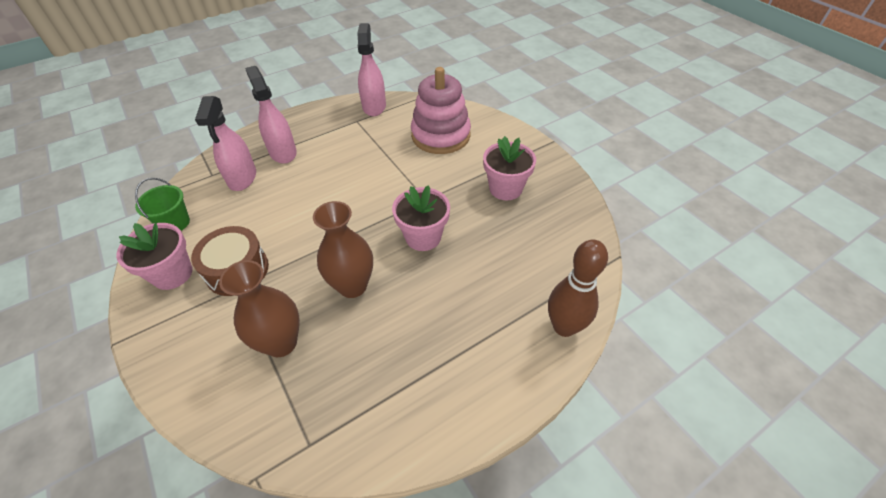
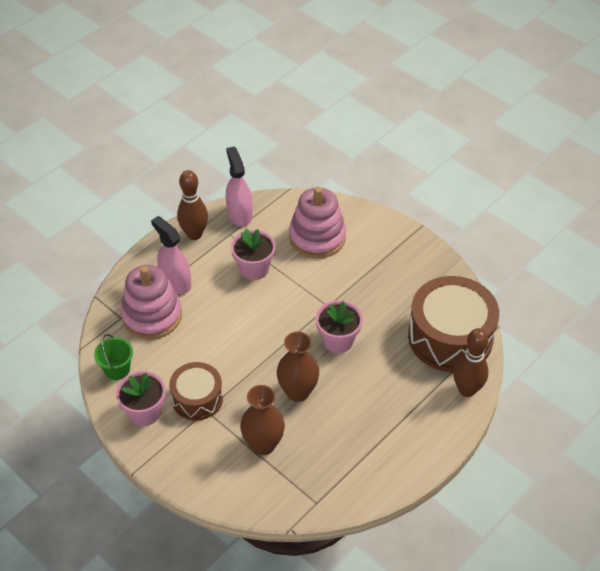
camera: 15 degrees left, 0 degrees up
pink spray bottle [195,96,256,191] -> pink stacking toy [120,265,182,339]
pink flower pot [483,136,536,201] -> pink flower pot moved to [231,228,276,280]
none -> brown bowling pin [177,170,208,240]
none -> brown drum [408,276,499,372]

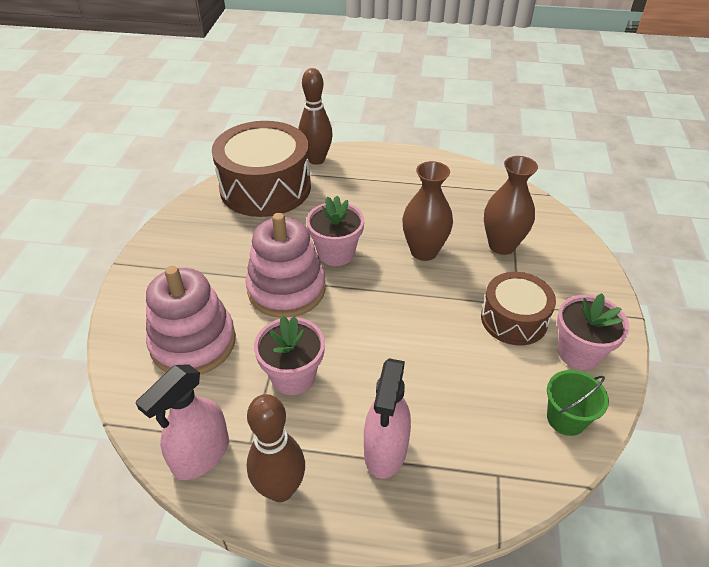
camera: 125 degrees left, 5 degrees down
pink stacking toy [120,265,182,339] -> pink stacking toy moved to [246,213,326,318]

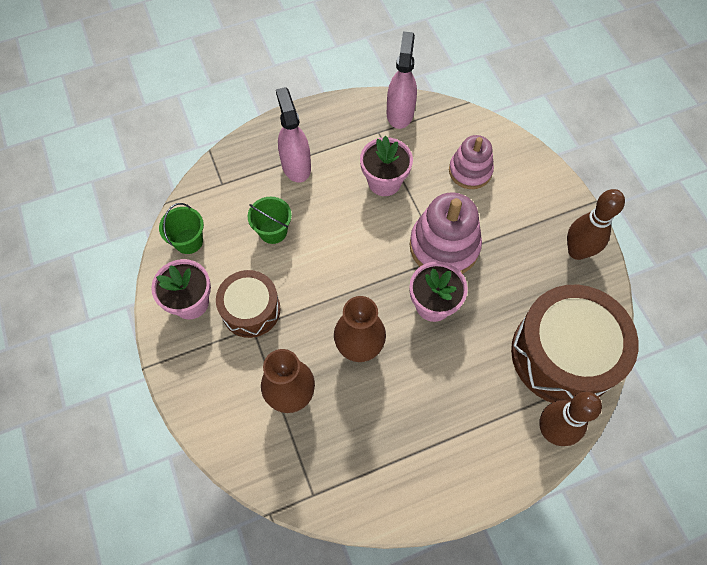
camera: 150 degrees right, 20 degrees up
pink stacking toy [146,266,236,374] -> pink stacking toy [449,135,494,189], size x0.65
brown bowling pin [247,394,305,502] -> brown bowling pin moved to [567,189,625,260]
none -> green bucket [248,197,292,244]

